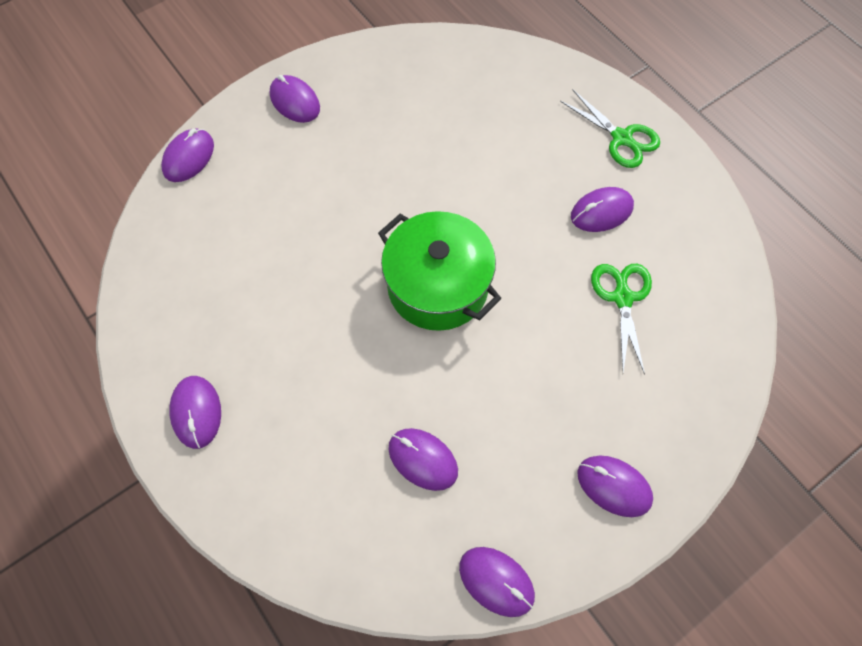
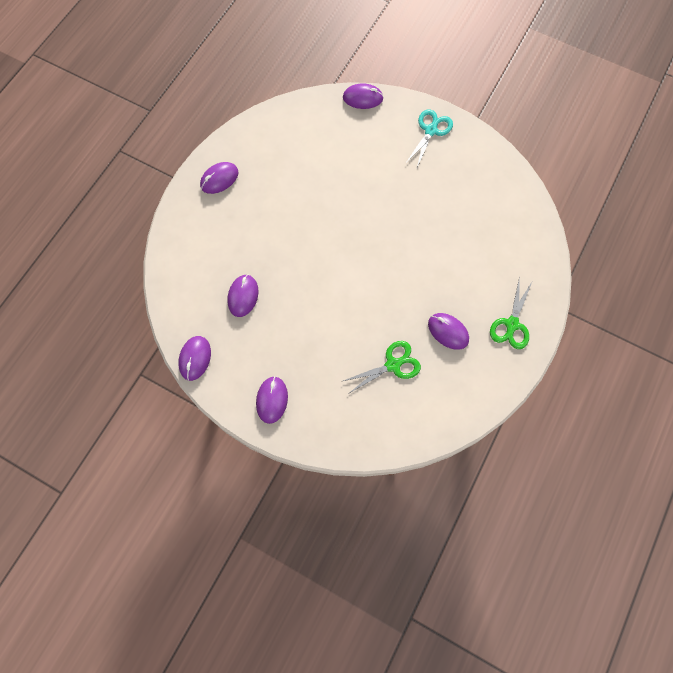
camera: 65 degrees right, 5 degrees up
purple mouse [270,75,320,123] -> turquoise scissors [405,109,453,167]
green pot [378,211,502,331] -> none

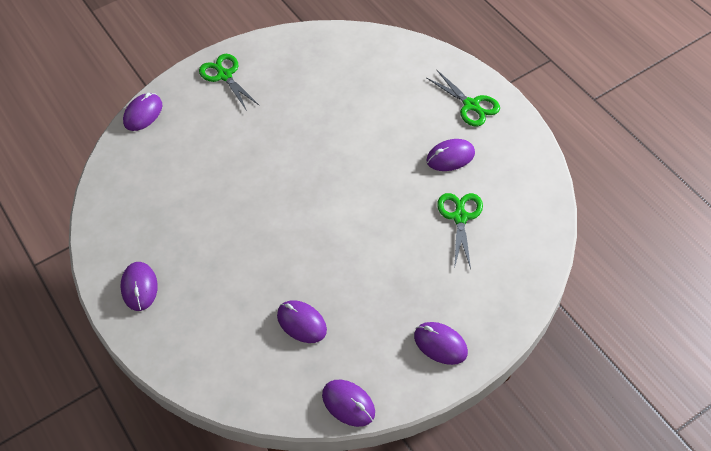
camera: 60 degrees left, 15 degrees down
turquoise scissors [405,109,453,167] -> green scissors [199,54,260,111]

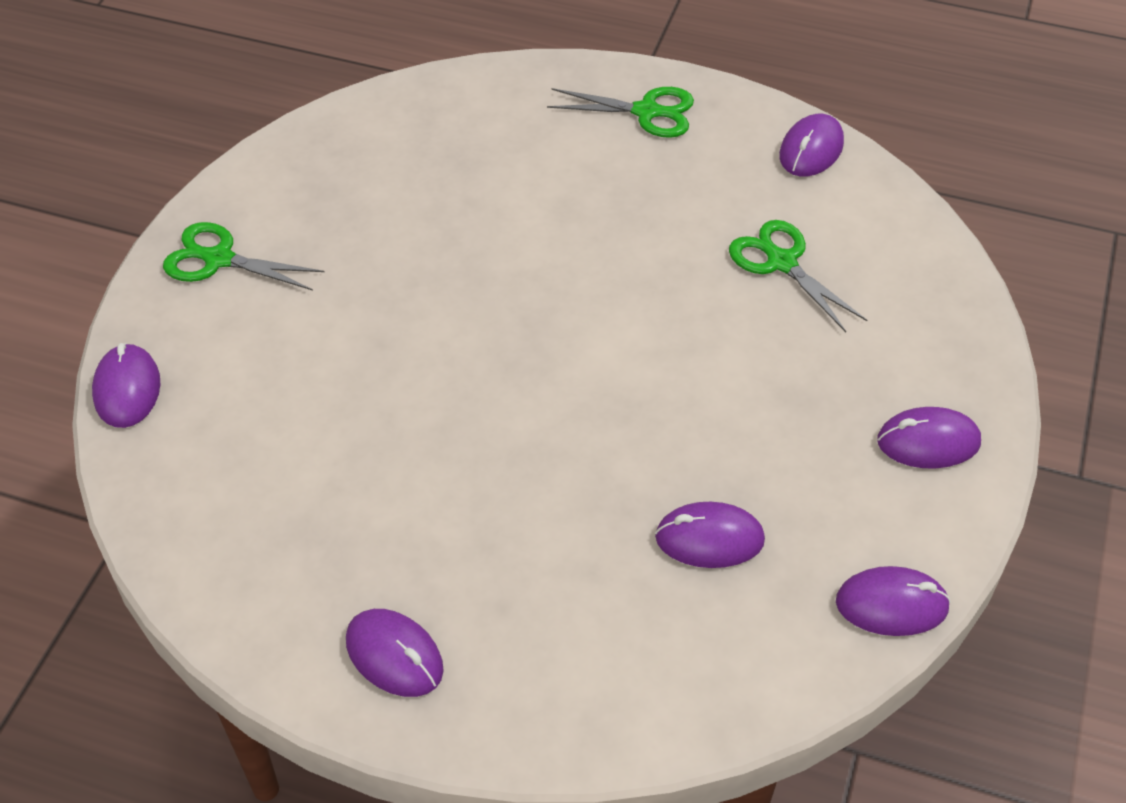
camera: 40 degrees left, 5 degrees down
purple mouse [426,139,475,171] -> purple mouse moved to [779,114,844,177]

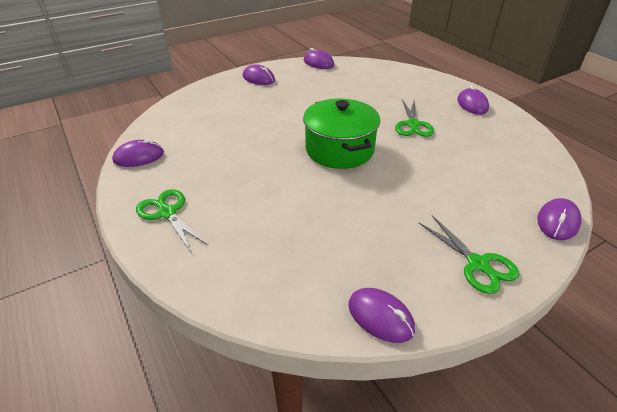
camera: 140 degrees left, 10 degrees down
purple mouse [655,502,765,568] -> purple mouse moved to [348,288,415,343]
green scissors [729,220,867,332] -> green scissors moved to [395,99,434,137]
none -> green pot [303,98,380,169]

